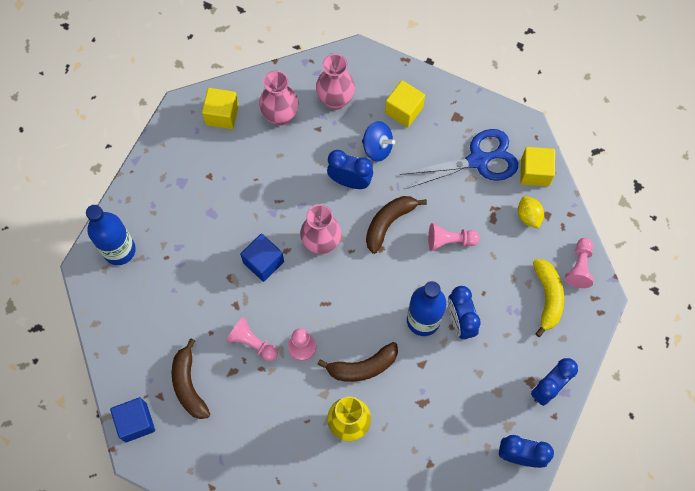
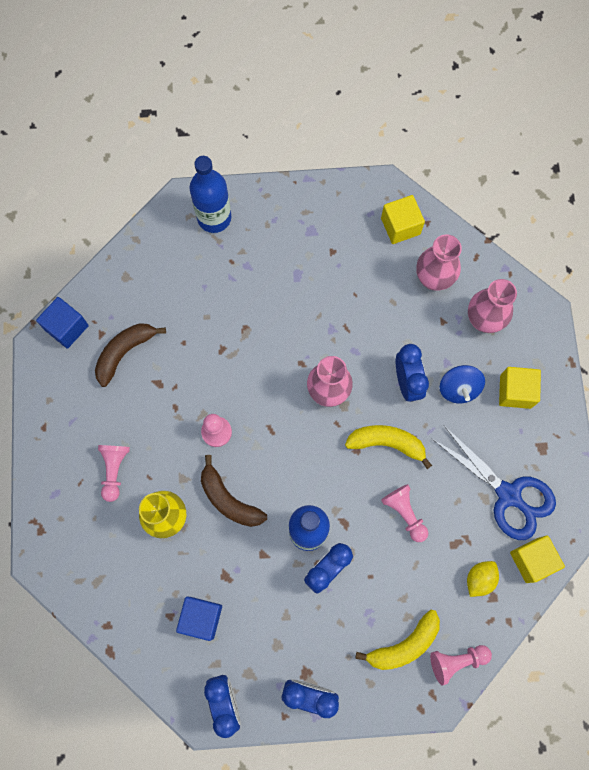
camera: 60 degrees right, 5 degrees up
pink pawn [226,317,278,361] -> pink pawn moved to [98,445,130,502]
blue cube [240,234,284,282] -> blue cube moved to [176,597,222,641]
brown banana [366,196,427,254] -> yellow banana [345,425,432,469]

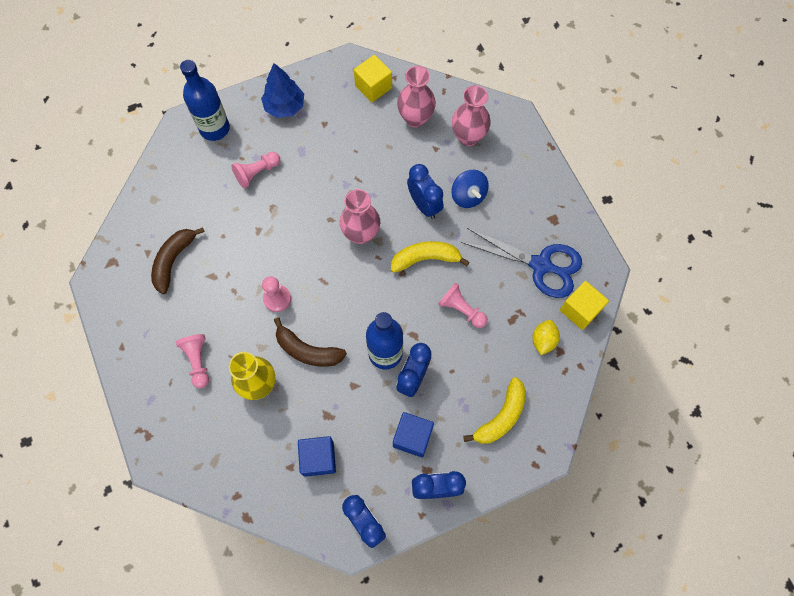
camera: 20 degrees left, 5 degrees down
blue cube [36,297,89,349] -> blue cube moved to [393,412,434,457]
pink pawn [430,645,492,686] -> pink pawn moved to [231,152,280,188]
yellow cube [499,367,541,409] -> none
none -> blue tree [261,63,304,118]

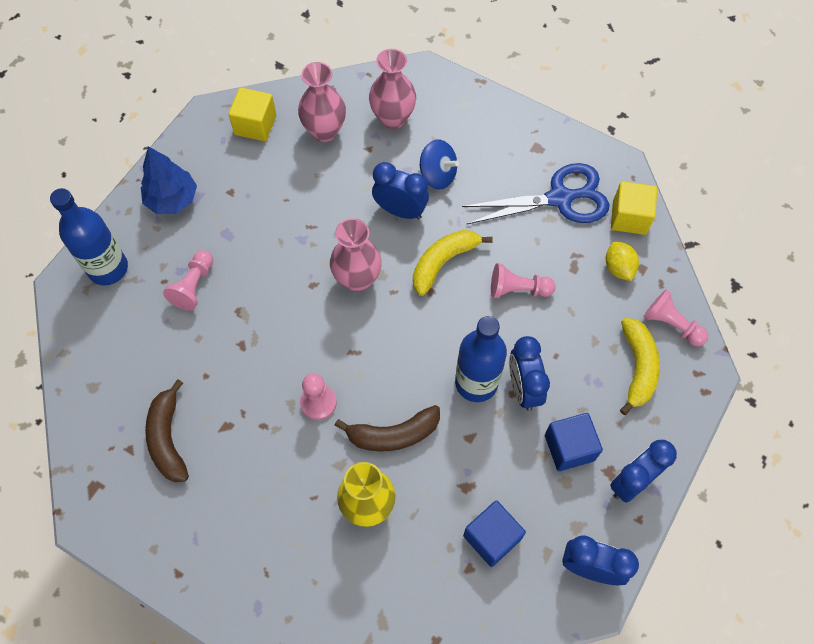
camera: 35 degrees left, 5 degrees down
pink pawn [176,334,209,389] -> pink pawn moved to [643,290,708,346]

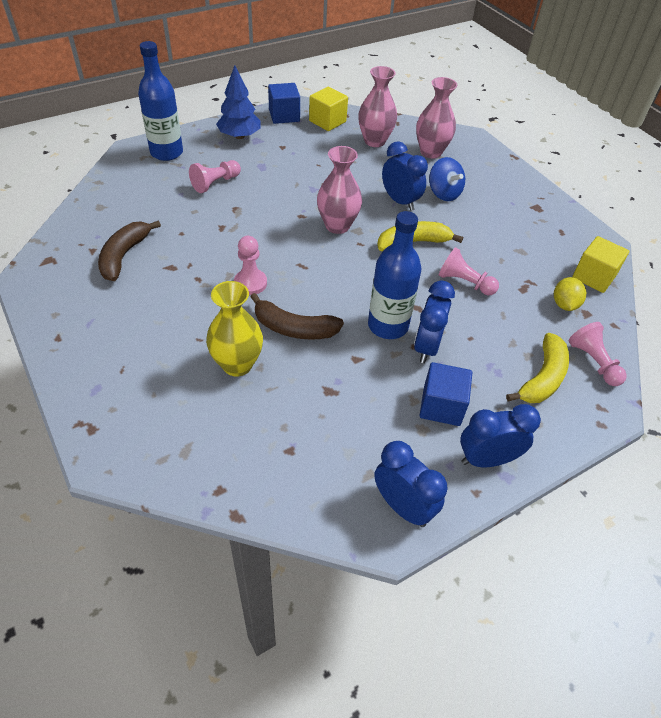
camera: 25 degrees right, 15 degrees down
blue scissors [462,163,609,225] -> none
blue cube [463,500,526,567] -> blue cube moved to [268,83,300,124]

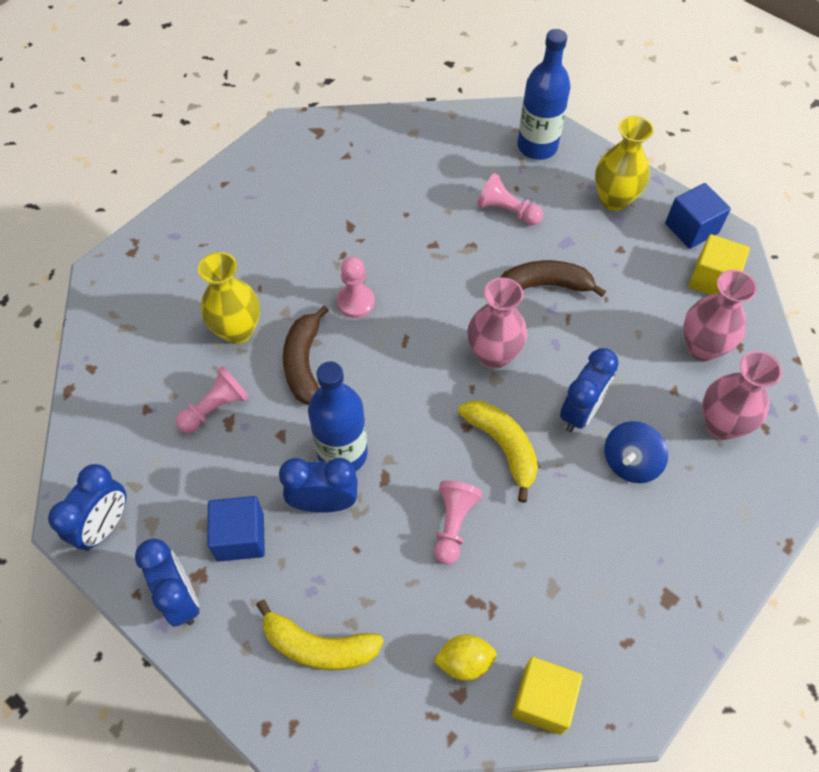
camera: 75 degrees right, 10 degrees up
brown banana [98,220,161,281] -> brown banana moved to [500,260,606,297]
blue tree [216,65,260,139] -> yellow vase [595,116,654,211]
pink pawn [568,322,627,386] -> pink pawn moved to [175,366,249,433]

